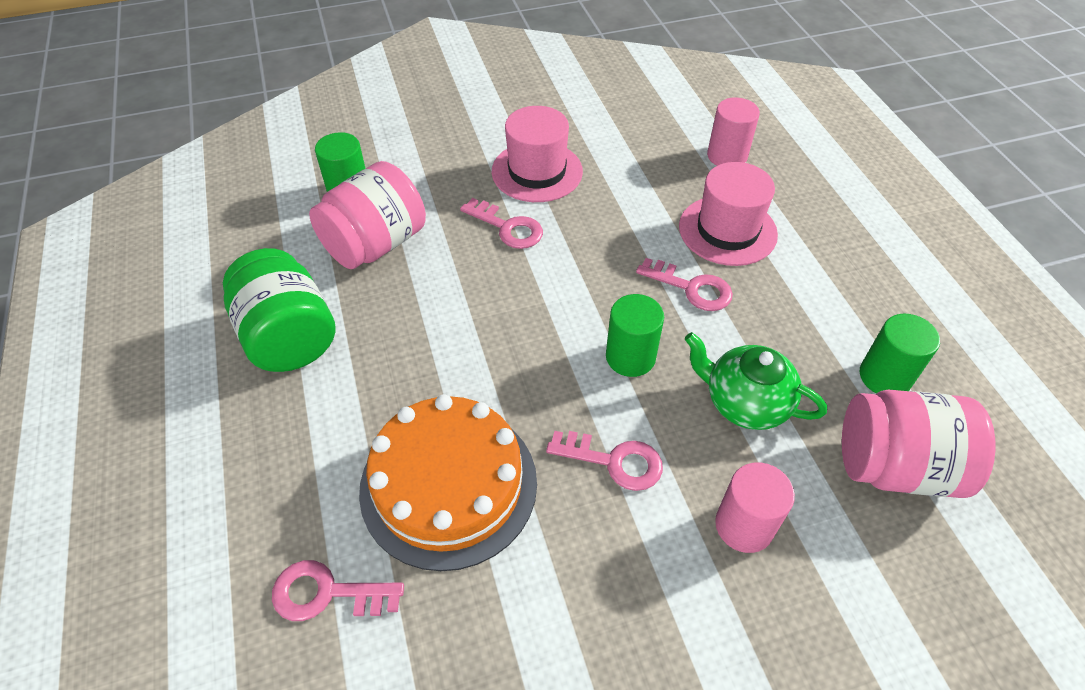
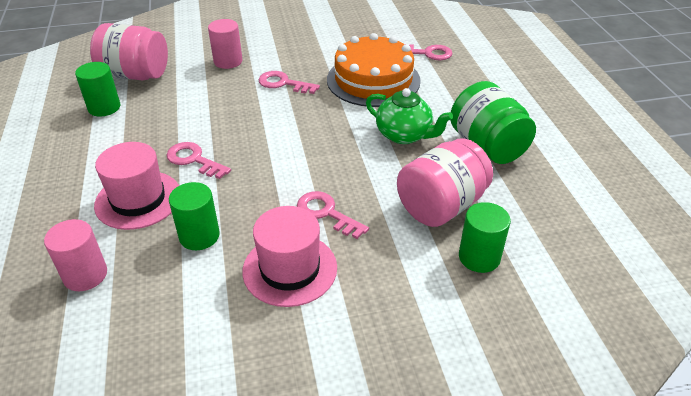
camera: 175 degrees left, 10 degrees down
green cylinder [606,294,664,377] -> green cylinder moved to [169,182,220,250]
green teapot [685,332,827,430] -> green teapot moved to [366,88,453,144]

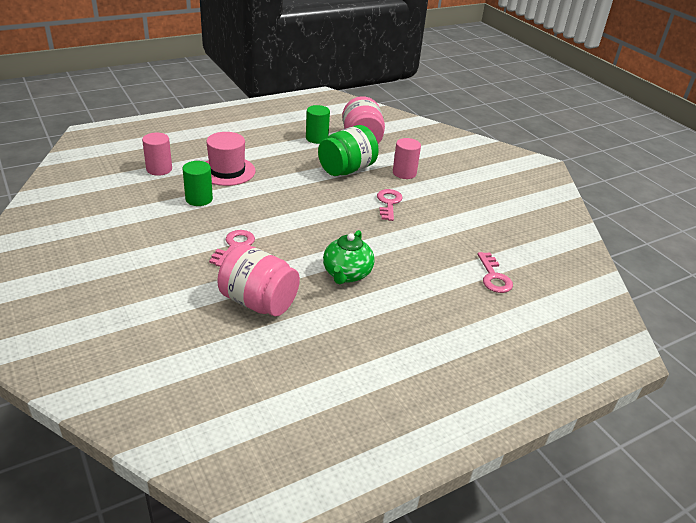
camera: 70 degrees right, 5 degrees down
pink key [166,142,231,179] -> none
pink hat [242,206,337,307] -> none
orange cake [327,33,421,107] -> none
green jar [450,81,536,164] -> green jar moved to [318,125,379,176]
green cylinder [459,202,511,273] -> none

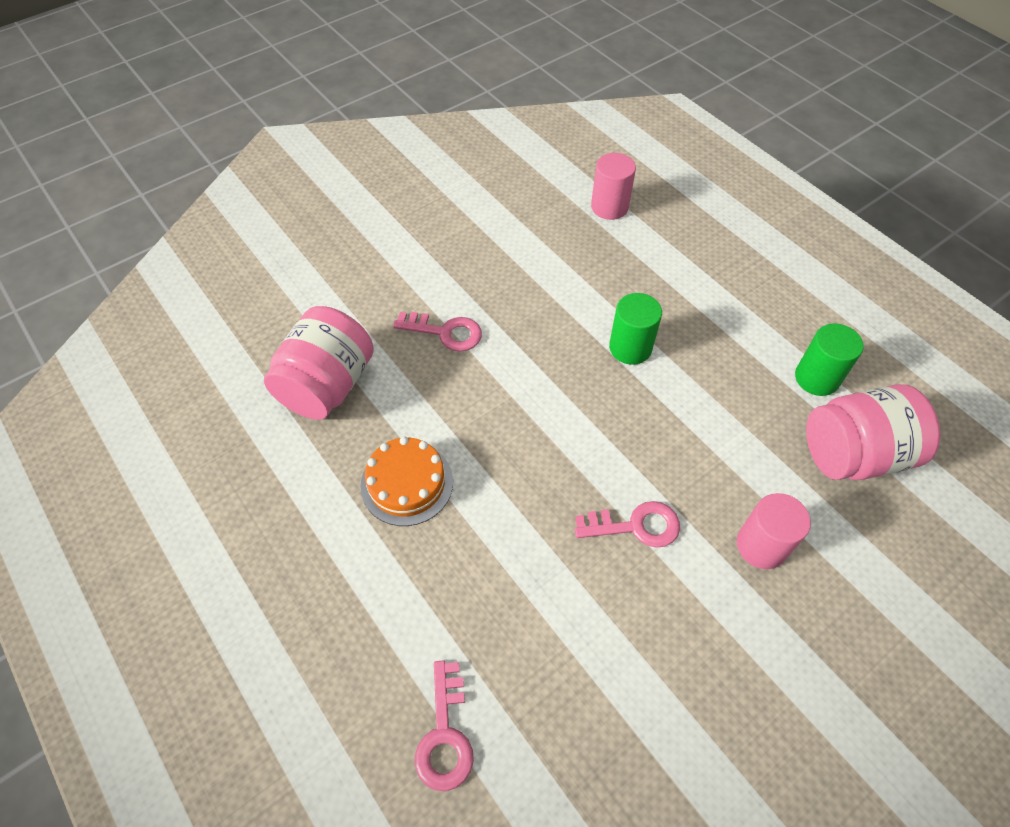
camera: 85 degrees right, 20 degrees up
green cylinder [183,161,213,206] -> green cylinder moved to [609,293,662,365]
pink hat [206,132,255,186] -> none
green jar [318,125,379,176] -> none
green teapot [323,230,374,284] -> orange cake [360,437,453,526]
pink key [477,252,513,293] -> pink key turned 75 degrees counterclockwise [415,661,474,791]

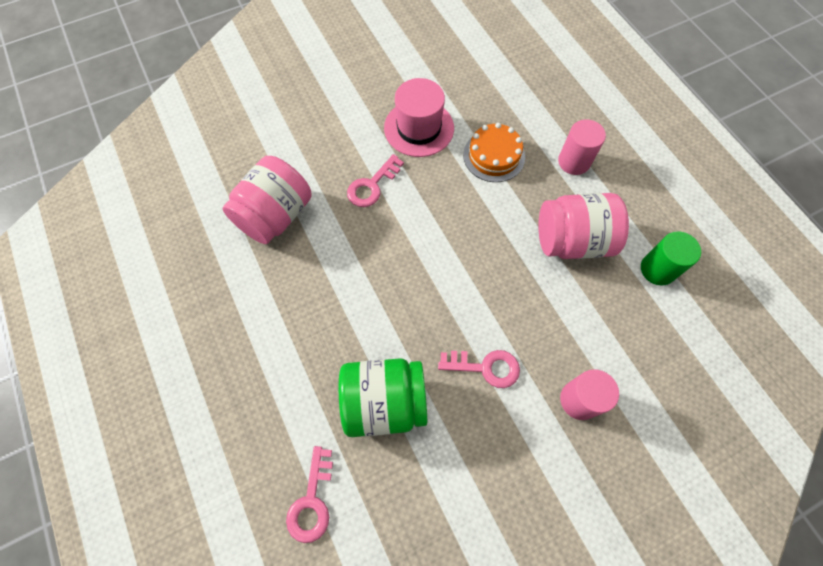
camera: 10 degrees right, 10 degrees up
orange cake [360,437,453,526] -> orange cake moved to [463,123,525,182]
pink key [393,312,482,352] -> pink key turned 105 degrees clockwise [347,154,404,207]
pink cylinder [591,153,636,220] -> pink cylinder moved to [558,119,606,175]
green cylinder [609,293,662,365] -> none
pink jar [806,384,940,480] -> pink jar moved to [538,193,629,259]
none -> green jar [339,358,427,437]
none -> pink hat [384,78,454,157]

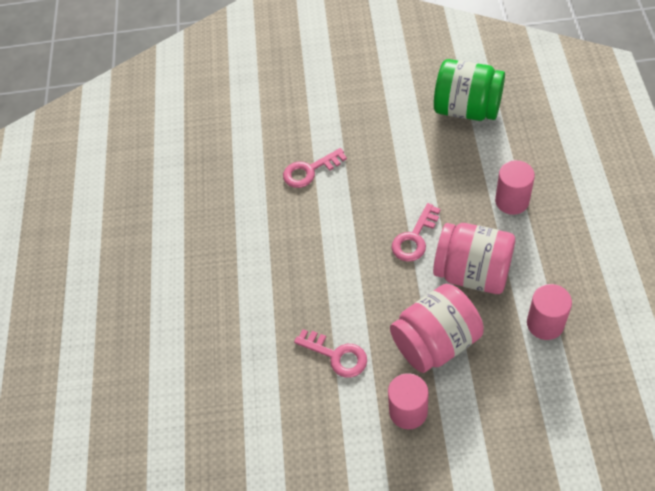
camera: 30 degrees right, 10 degrees down
pink jar [222,156,312,244] -> pink jar moved to [390,284,484,373]
pink key [286,446,333,543] -> pink key moved to [392,203,441,262]
green jar [339,358,427,437] -> green jar moved to [434,59,505,121]
pink hat [384,78,454,157] -> none
orange cake [463,123,525,182] -> none
green cylinder [641,231,701,286] -> pink cylinder [527,284,572,340]

